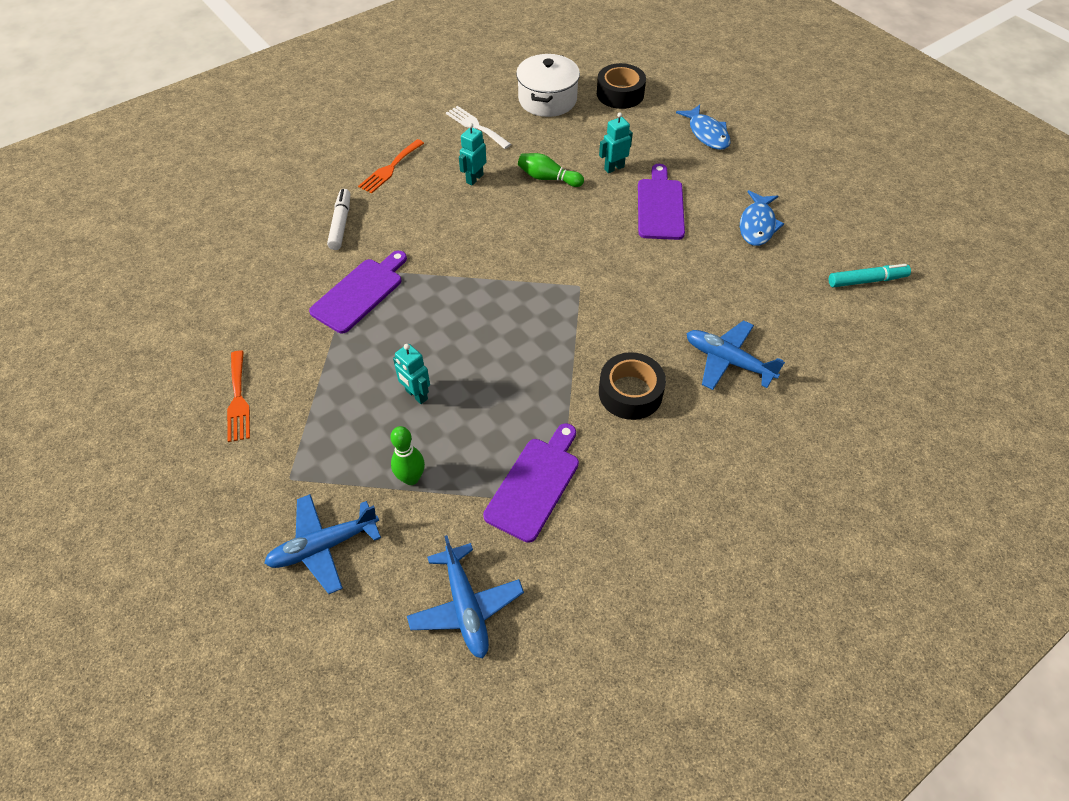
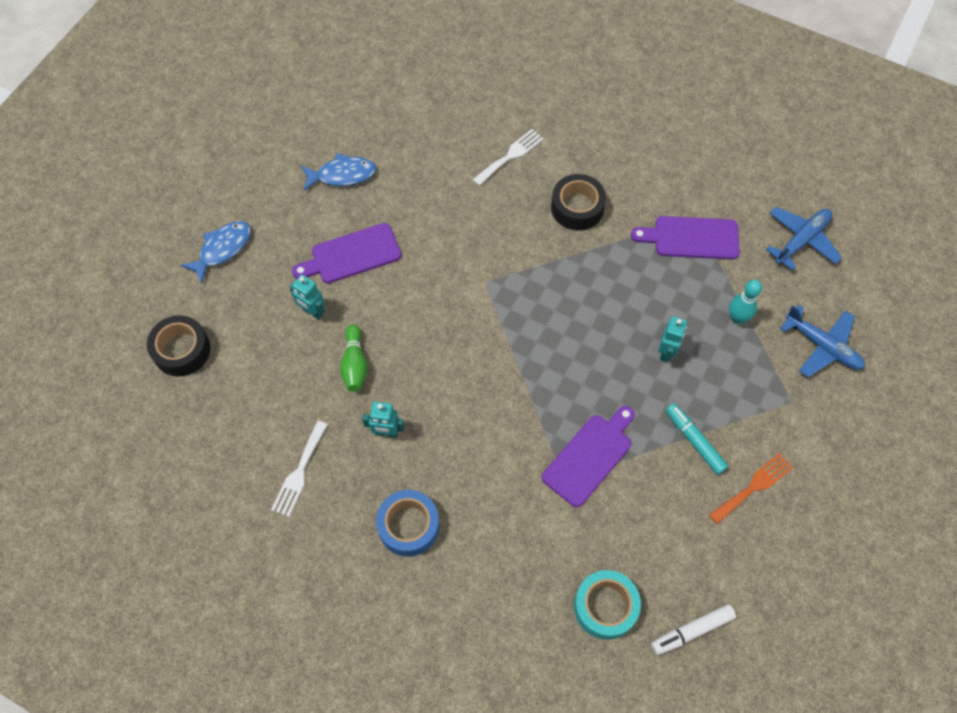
camera: 115 degrees left, 10 degrees up
purple cutting board [309,251,407,334] -> purple cutting board turned 120 degrees clockwise [542,406,635,507]
white marker [327,189,350,250] -> white marker moved to [651,604,736,655]
orange fork [358,139,424,194] -> blue tape [376,490,440,557]
green bowling pin [391,426,425,485] -> turquoise bowling pin [729,280,762,324]
white pot [516,54,580,117] -> none
blue plane [686,320,785,390] -> white fork [472,129,544,186]
turquoise marker [829,264,911,287] -> turquoise marker moved to [666,403,729,475]
none -> turquoise tape [574,570,641,640]

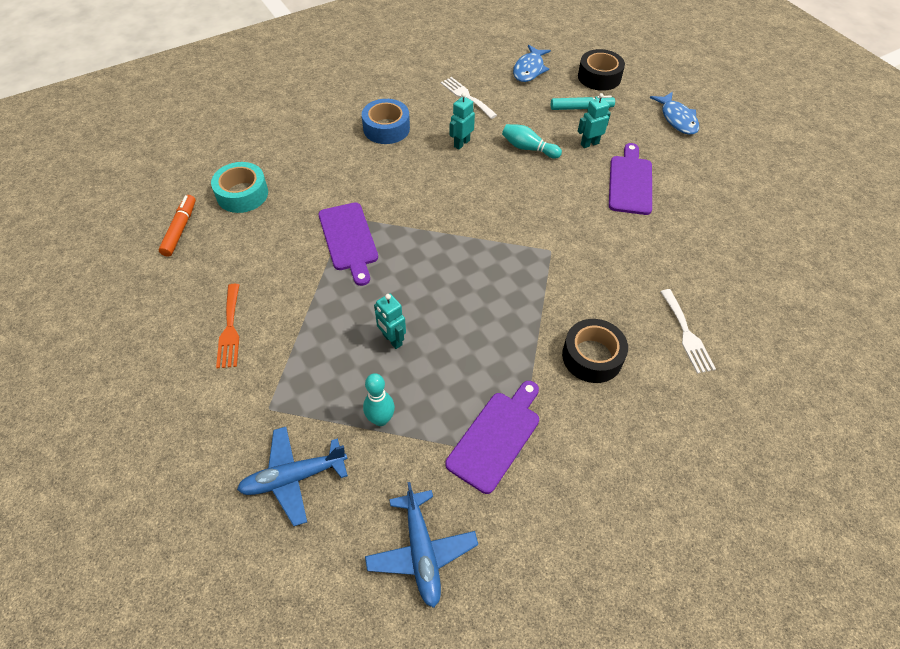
camera: 120 degrees right, 10 degrees down
blue fish [301,153,376,191] -> blue fish moved to [513,45,551,82]
green bowling pin [340,324,368,392] -> turquoise bowling pin [502,124,562,159]
white marker [651,604,736,655] -> orange marker [158,195,196,257]
turquoise marker [666,403,729,475] -> turquoise marker moved to [551,96,615,110]

